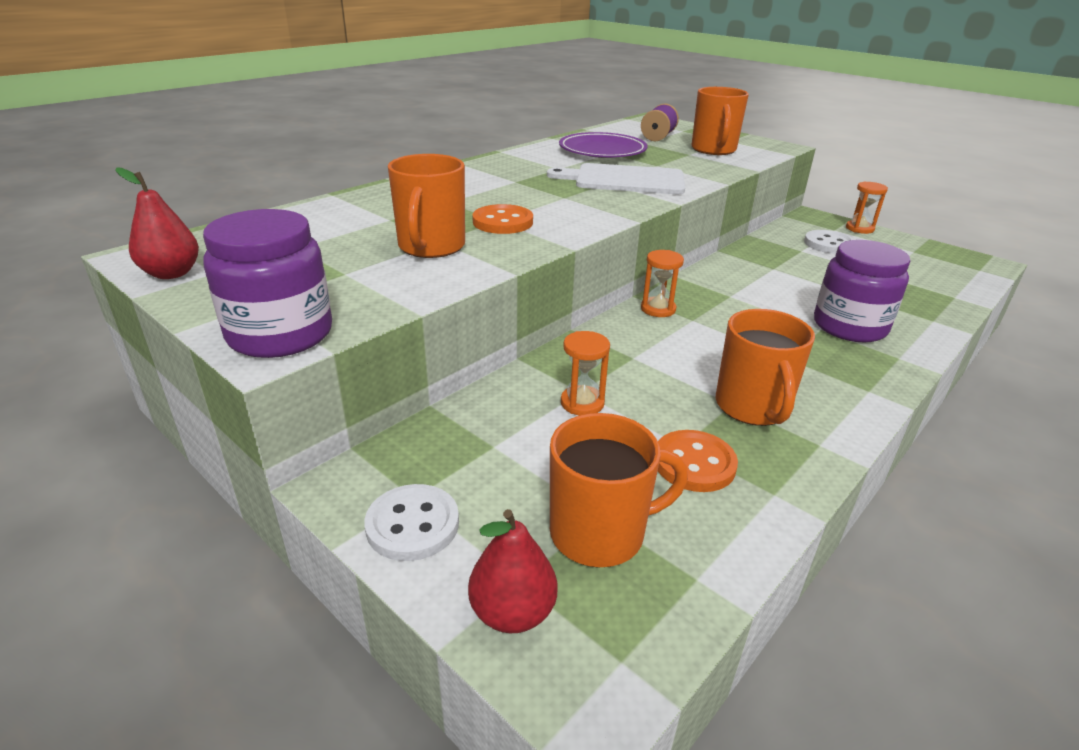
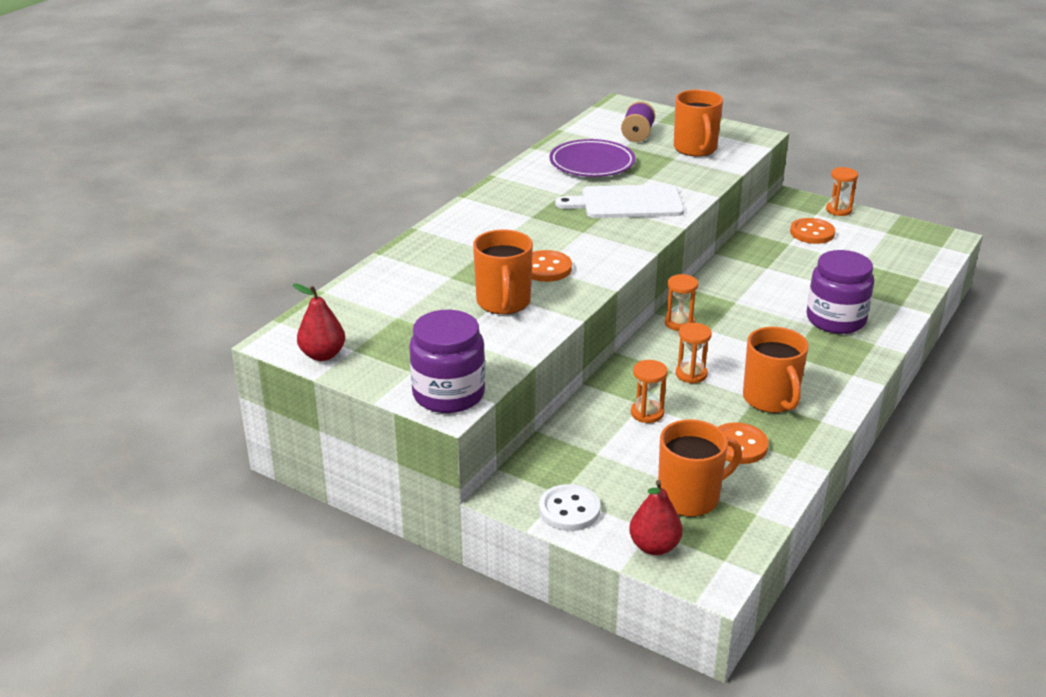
camera: 10 degrees left, 0 degrees up
white button [804,230,854,254] -> orange button [790,218,835,244]
none -> orange hourglass [675,323,712,384]

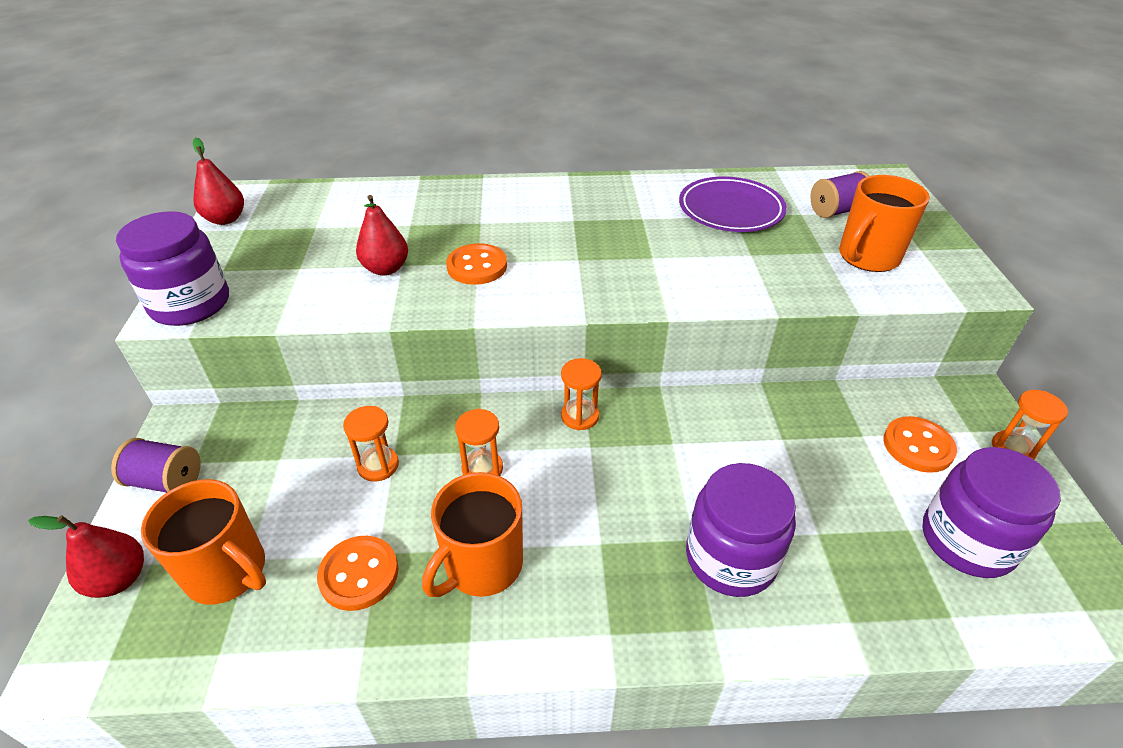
camera: 55 degrees right, 10 degrees up
orange mug [473,230,533,314] -> red pear [356,195,408,276]
white button [539,484,600,531] -> purple spool [111,438,201,493]
white cutting board [555,184,684,218] -> none
none -> purple jar [922,447,1061,578]

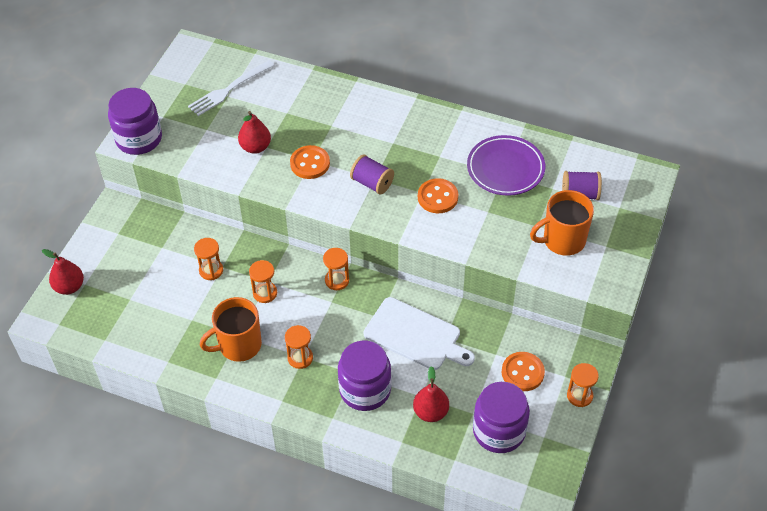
camera: 25 degrees right, 10 degrees up
purple spool [111,438,201,493] -> purple spool moved to [350,155,394,195]
orange mug [141,479,266,605] -> none
red pear [193,138,244,225] -> red pear moved to [413,366,449,422]
orange button [317,536,398,611] -> orange button moved to [418,178,458,213]
none -> white fork [188,60,275,116]
none -> orange hourglass [285,325,313,369]
none -> white cutting board [363,297,475,370]

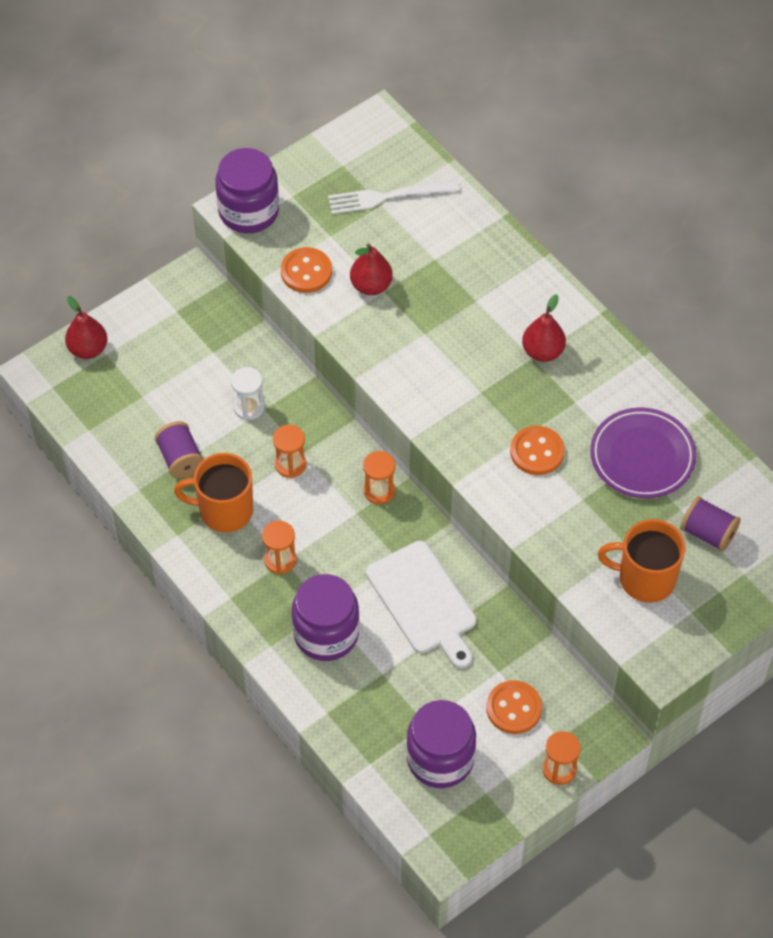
camera: 30 degrees right, 5 degrees up
orange hourglass [194,238,223,280] -> white hourglass [231,367,265,420]
orange button [290,145,330,179] -> orange button moved to [281,247,332,293]
purple spool [350,155,394,195] -> purple spool moved to [155,421,204,478]
red pear [413,366,449,422] -> red pear moved to [522,294,566,362]

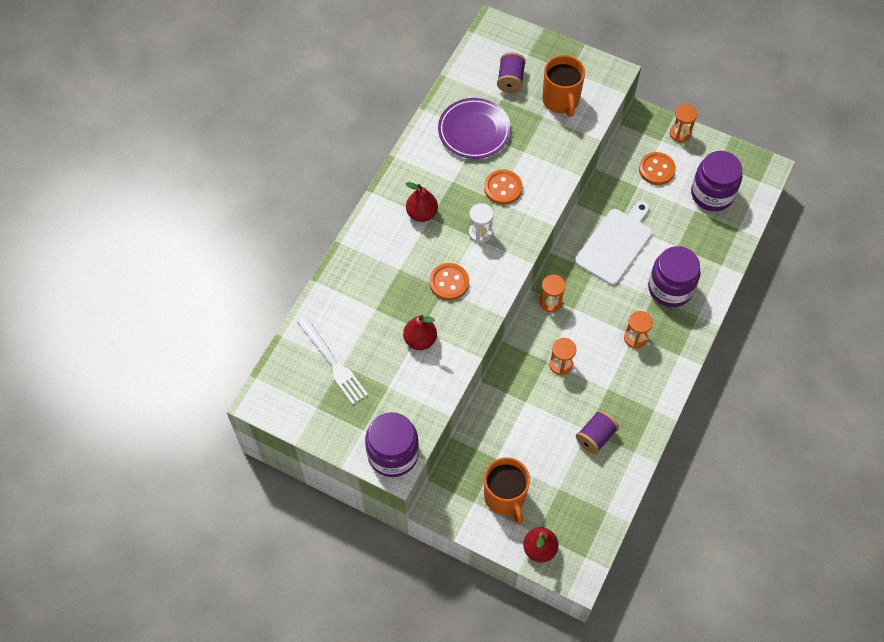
camera: 115 degrees left, 5 degrees up
orange mug [174,453,253,532] -> orange mug moved to [484,457,530,524]
white hourglass [231,367,265,420] -> white hourglass moved to [469,203,494,243]
orange button [281,247,332,293] -> orange button moved to [429,263,469,300]

